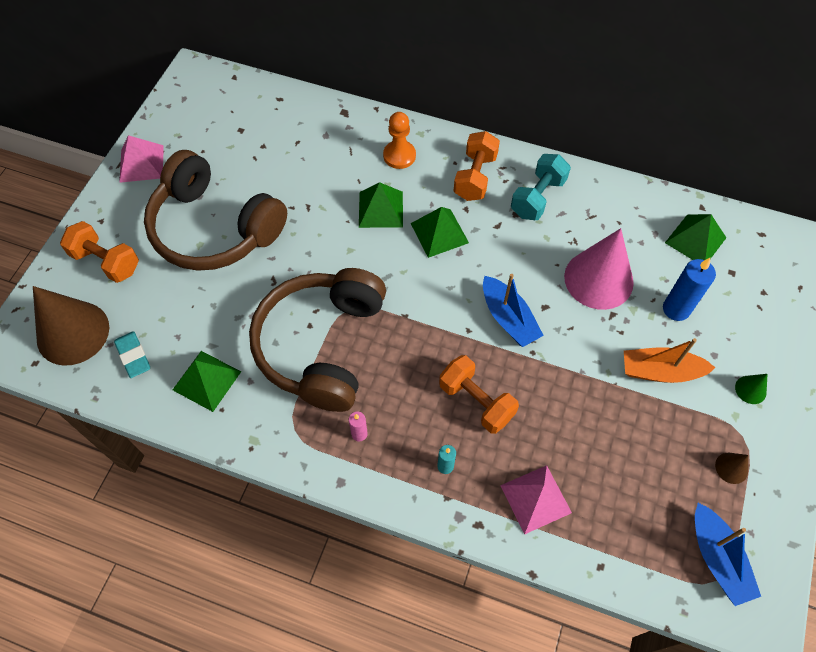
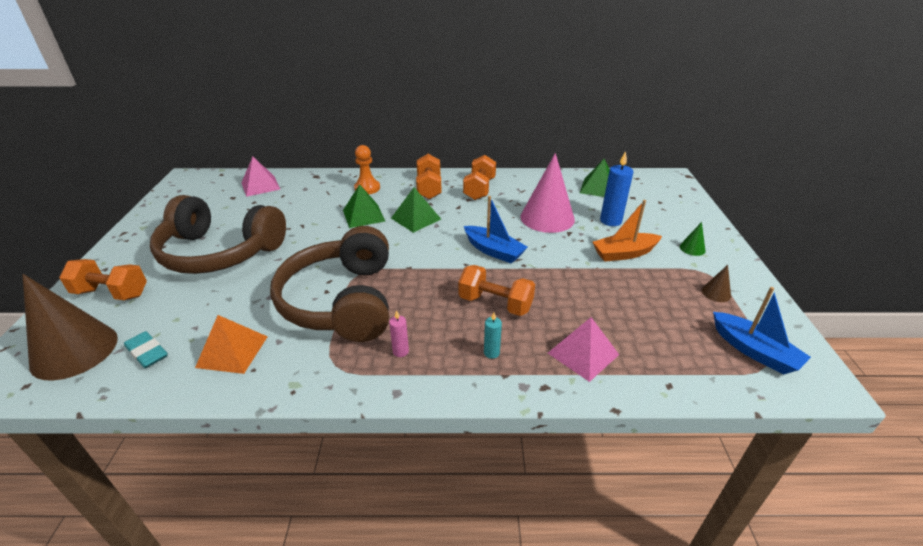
camera: 20 degrees left, 25 degrees down
pink pyramid [119,135,164,183] -> pink pyramid moved to [241,157,280,197]
green pyramid [173,351,241,412] -> orange pyramid [195,315,268,374]
turquoise dumbbell [511,154,571,220] -> orange dumbbell [463,155,496,200]

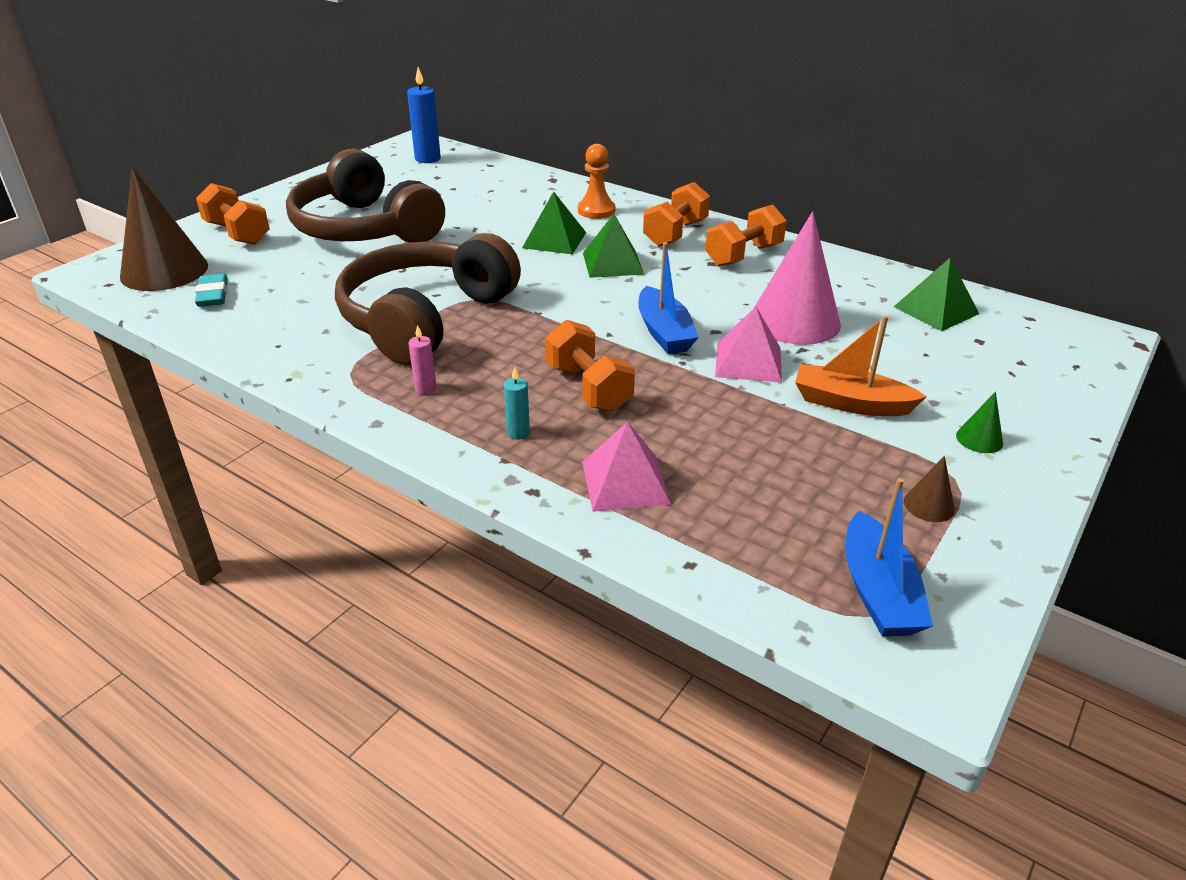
camera: 35 degrees right, 0 degrees up
orange pyramid [195,315,268,374] -> none
pink pyramid [241,157,280,197] -> pink pyramid moved to [715,307,782,383]
blue candle [600,151,633,226] -> blue candle moved to [407,67,441,163]

